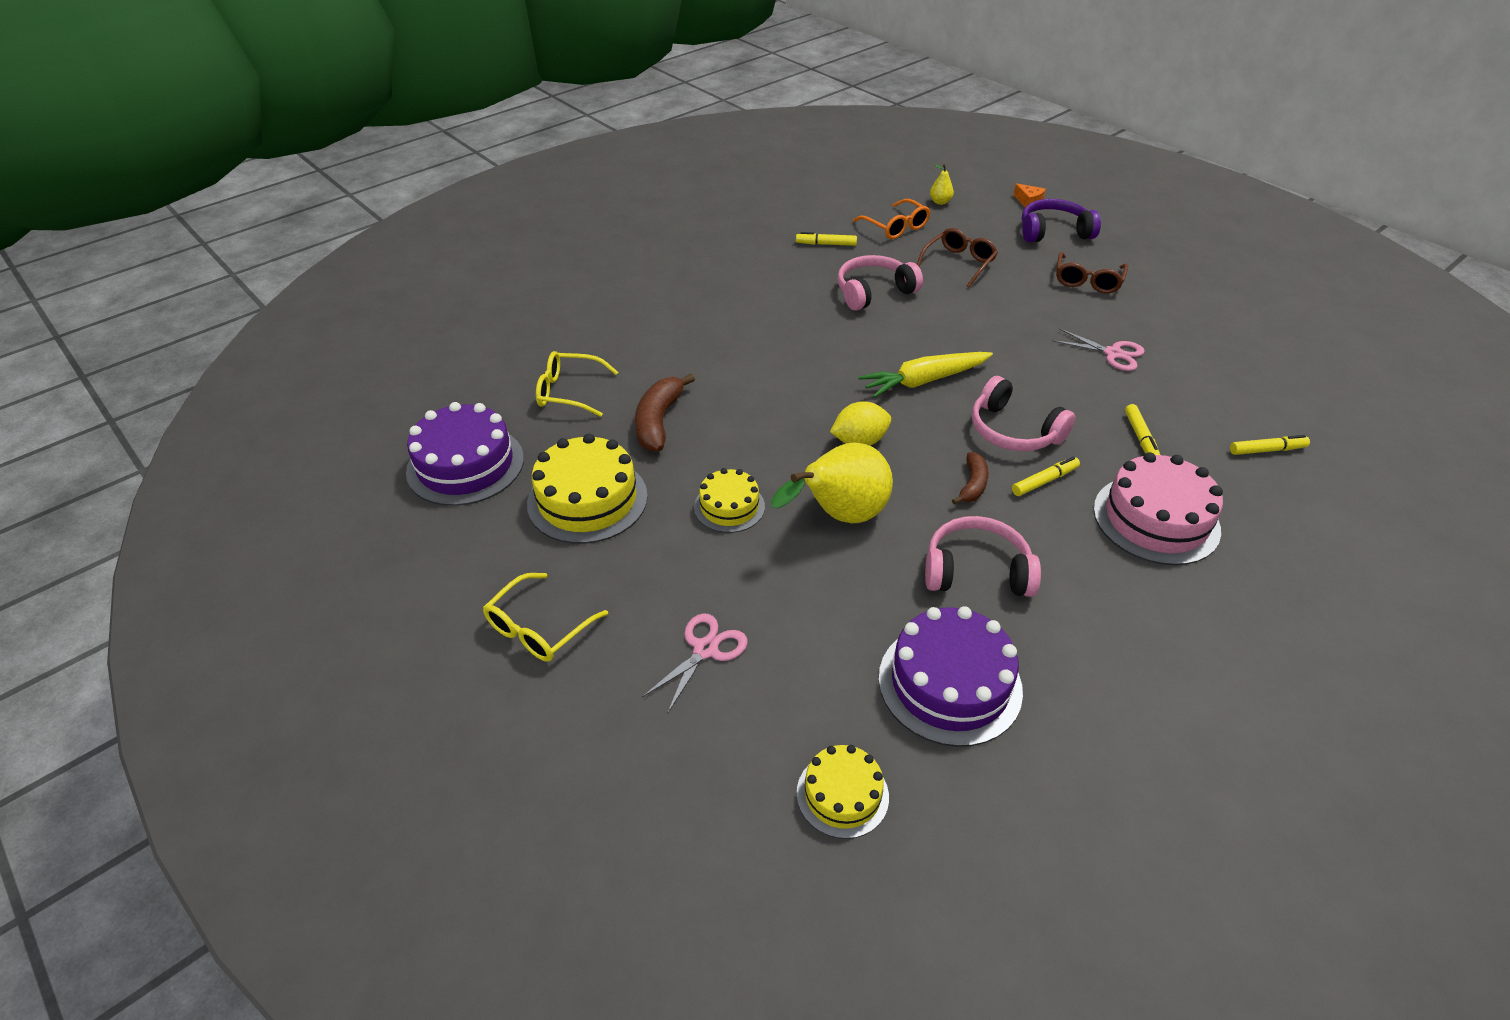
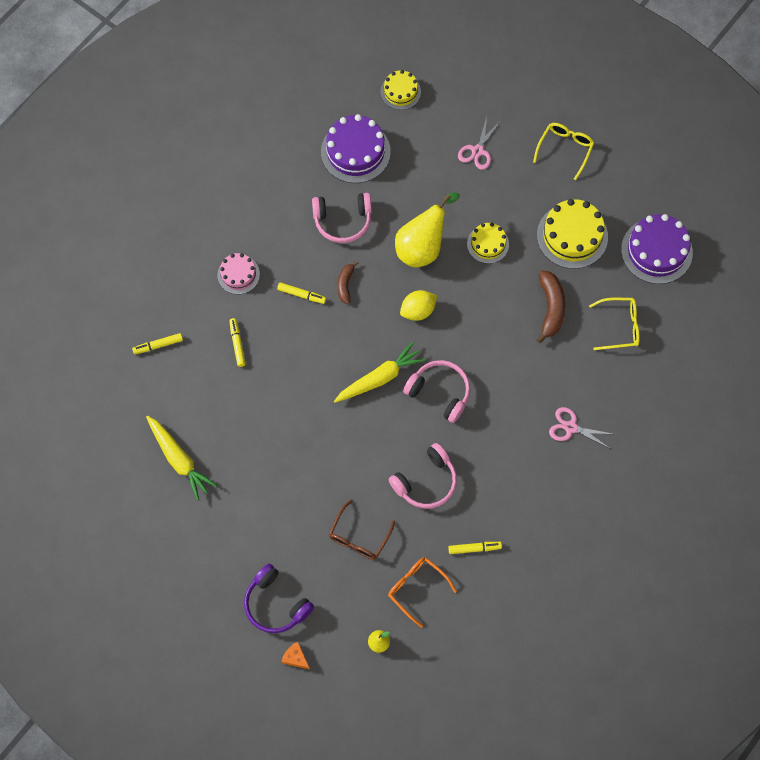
camera: 170 degrees right, 25 degrees up
pink headphones [972,376,1076,451] -> pink headphones moved to [403,360,470,423]
yellow marker [1012,456,1080,496] -> yellow marker turned 120 degrees counterclockwise [277,282,326,304]
purple headphones [1022,199,1101,243] -> purple headphones turned 60 degrees clockwise [244,564,314,633]
pink scissors [1052,328,1145,371] -> pink scissors moved to [549,407,612,448]
brown glasses [1056,252,1128,294] -> none
pink cake [1093,452,1223,565] -> pink cake [217,253,260,294], size x0.59
none -> yellow carrot [146,416,217,501]

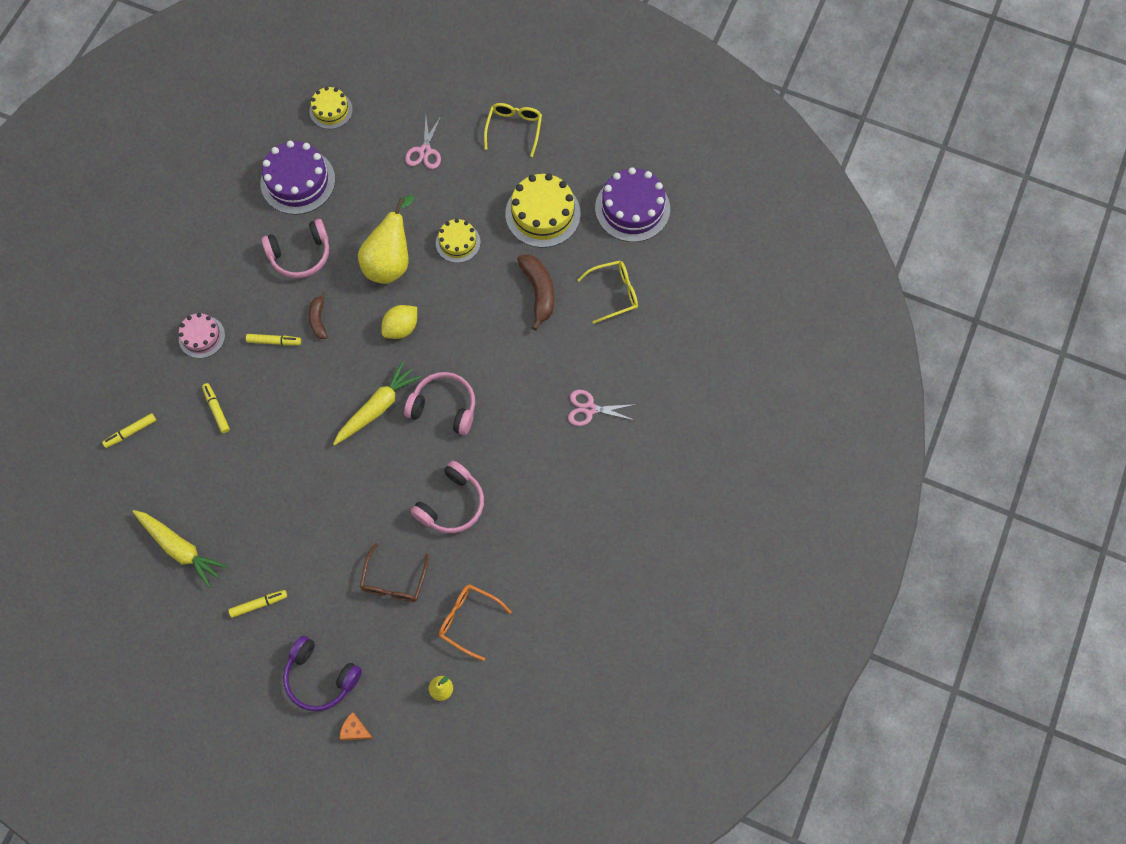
camera: 15 degrees left, 0 degrees up
yellow marker [448,542,502,554] -> yellow marker moved to [229,590,287,618]

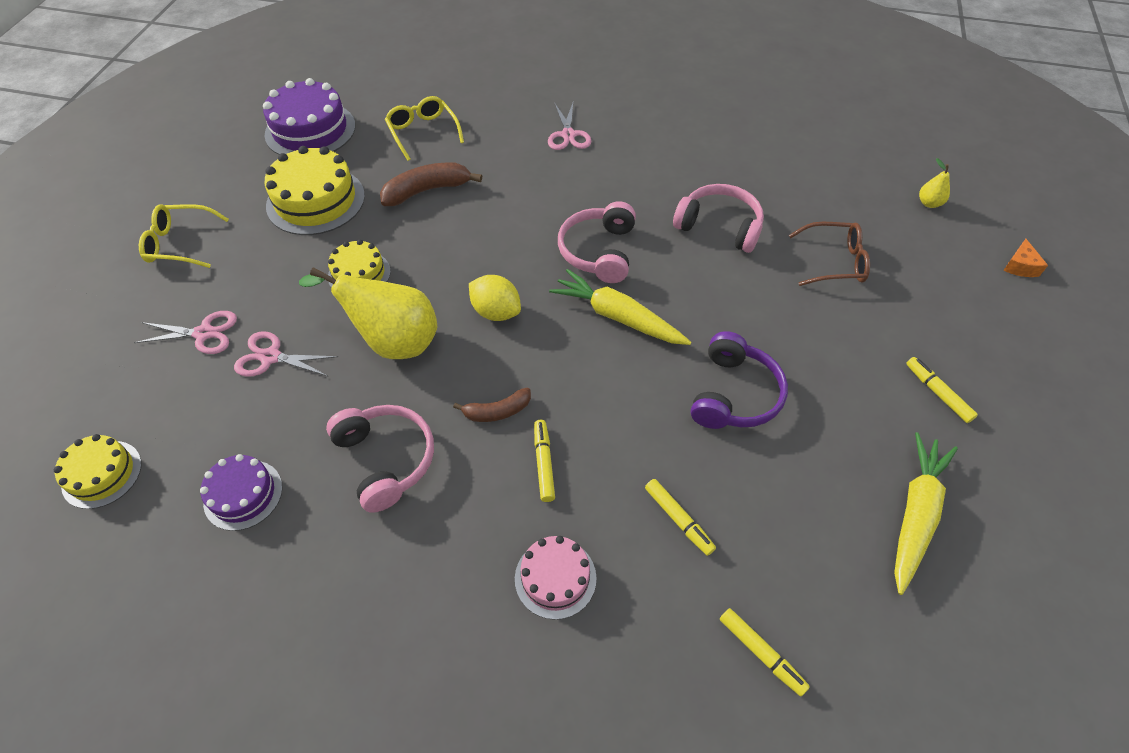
camera: 100 degrees left, 15 degrees down
yellow marker [202,383,230,433] -> yellow marker turned 90 degrees counterclockwise [645,479,716,556]
purple cake [260,141,335,215] -> purple cake [200,454,282,531], size x0.59
purple headphones [283,636,362,711] -> purple headphones moved to [691,331,788,429]
orange glasses [439,584,512,661] -> none
none -> pink scissors [234,331,338,377]

